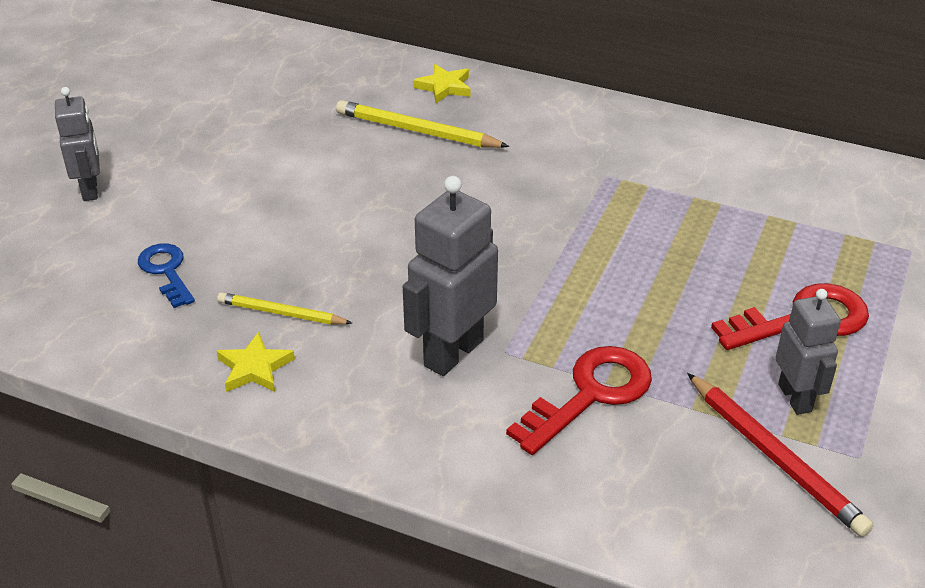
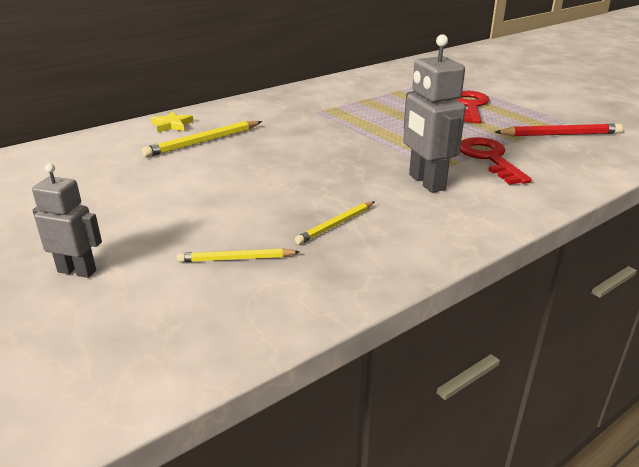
camera: 60 degrees left, 10 degrees down
blue key [138,243,195,308] -> yellow pencil [177,248,300,262]
yellow star [217,332,295,392] -> none
grey robot [775,289,841,415] -> none

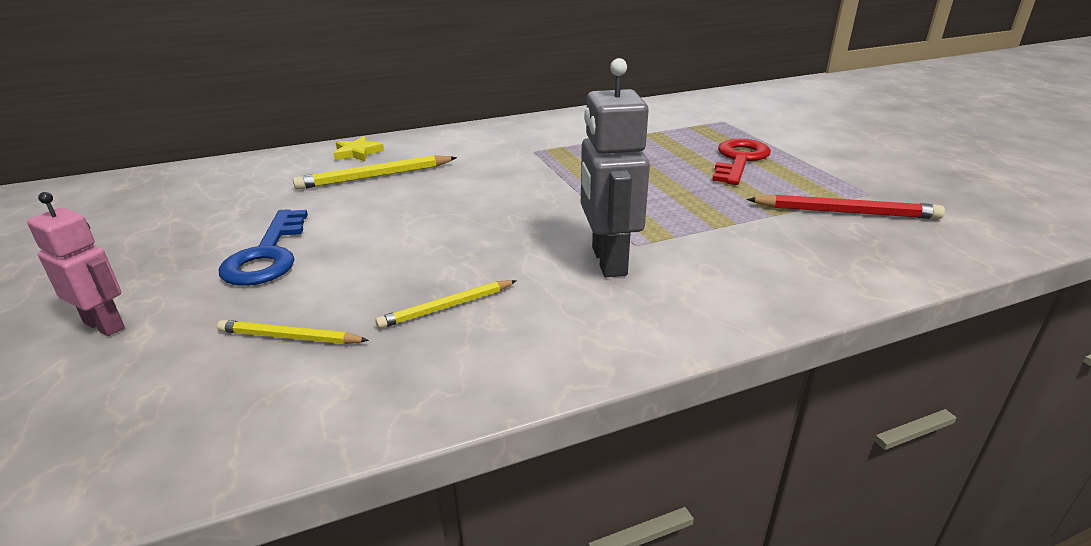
camera: 15 degrees right, 0 degrees up
grey robot [32,163,102,278] -> pink robot [27,192,125,336]
red key [460,137,532,185] -> none
none -> blue key [219,209,308,286]

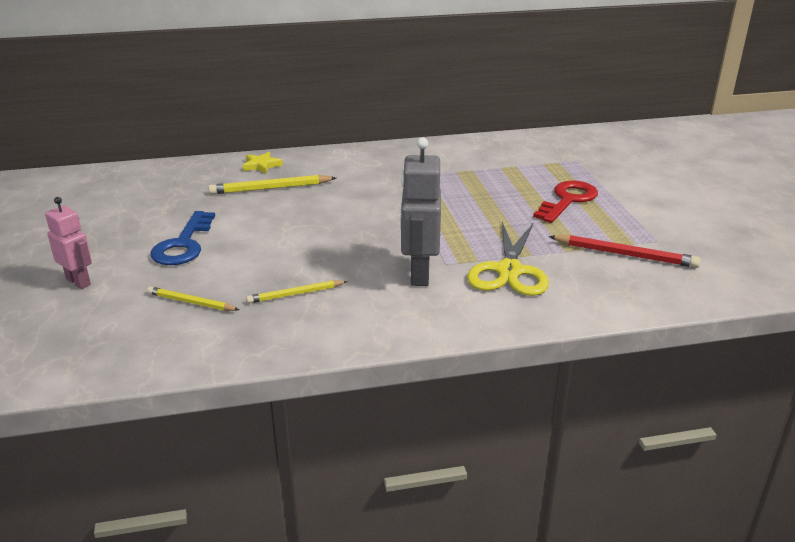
camera: 10 degrees right, 0 degrees up
none -> yellow scissors [467,222,549,296]

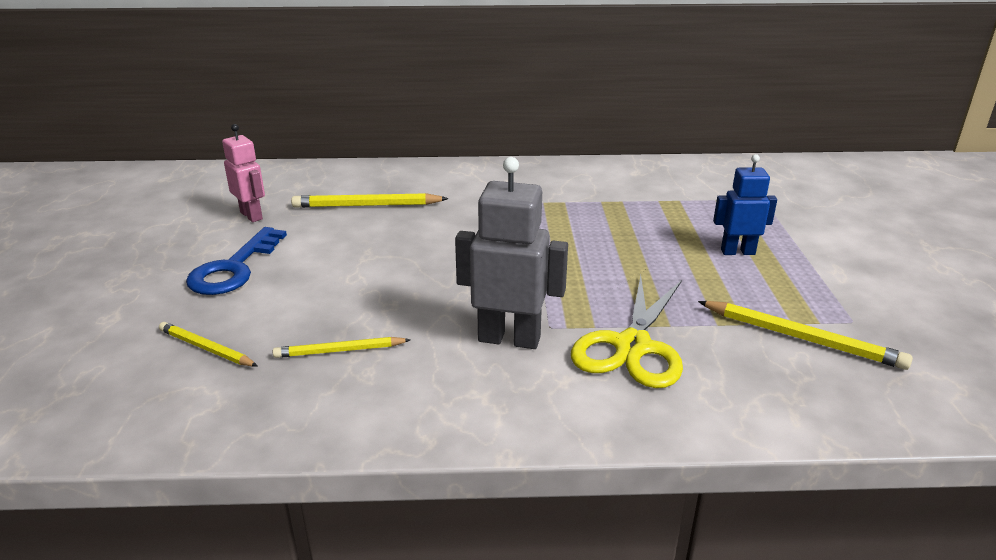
camera: 10 degrees right, 0 degrees up
pink robot [45,197,92,289] -> pink robot moved to [222,124,265,222]
yellow star [242,152,283,174] -> none
grey robot [400,137,441,286] -> grey robot turned 90 degrees clockwise [455,157,568,349]
red key [533,181,598,223] -> blue robot [713,154,777,255]
red pencil [549,235,701,268] -> yellow pencil [698,301,913,370]

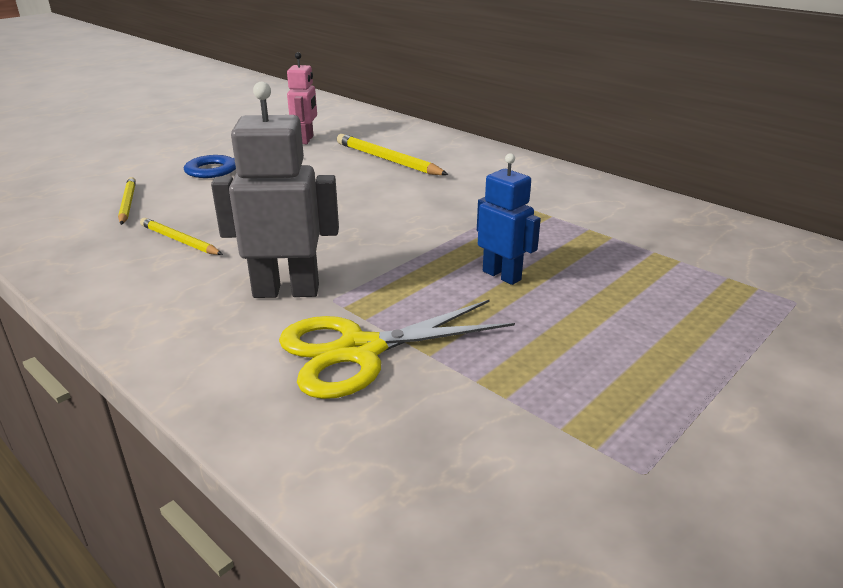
camera: 45 degrees right, 0 degrees up
grey robot [455,157,568,349] -> grey robot turned 60 degrees counterclockwise [211,82,339,298]
yellow pencil [698,301,913,370] -> none
blue robot [713,154,777,255] -> blue robot moved to [477,153,541,285]

